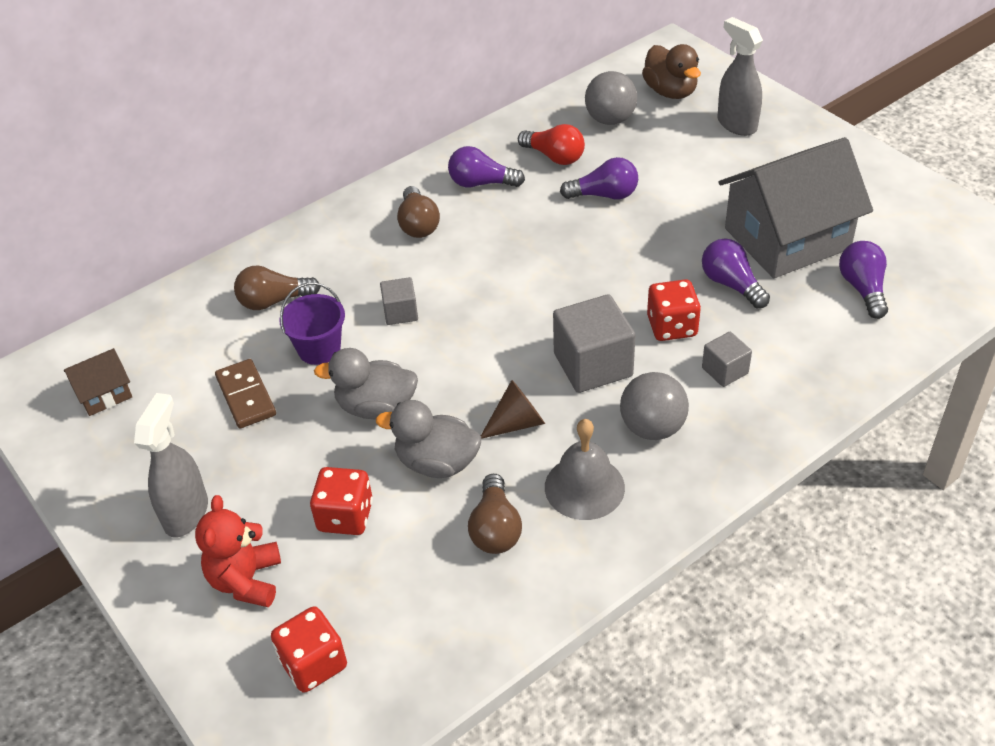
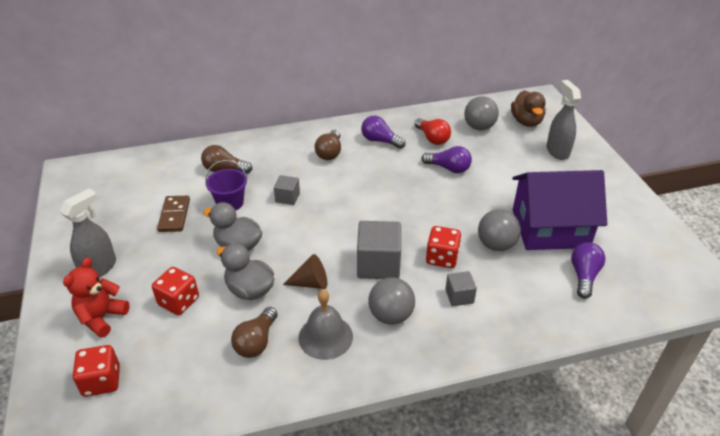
camera: 20 degrees right, 5 degrees down
brown house [64,348,132,416] -> none
purple light bulb [702,238,770,308] -> grey ball [478,209,521,251]
grey house [718,137,873,278] -> purple house [512,170,607,250]

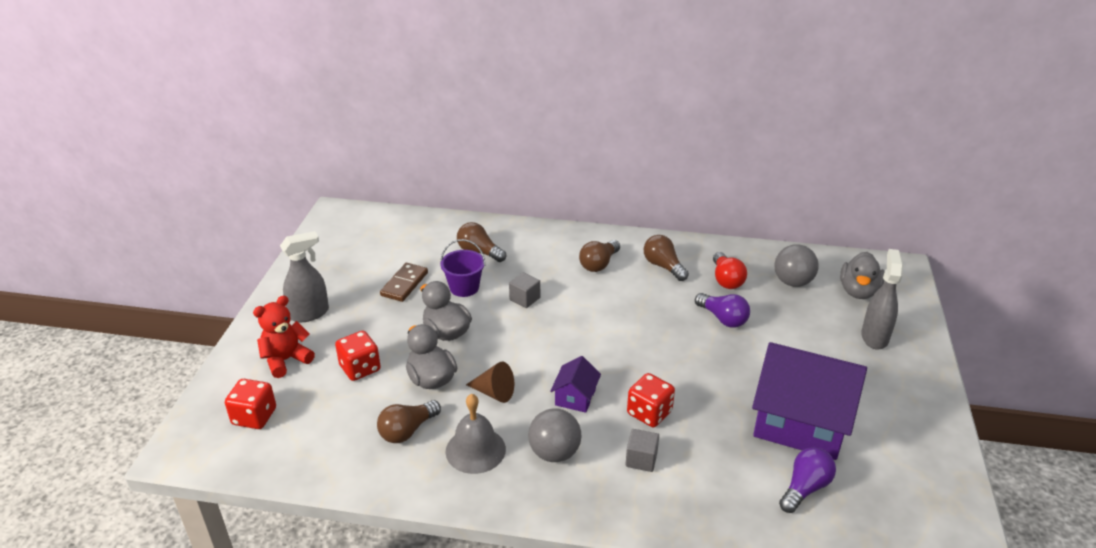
camera: 25 degrees right, 5 degrees down
grey cube [357,221,401,279] -> purple house [550,356,601,413]
purple light bulb [361,116,406,149] -> brown light bulb [644,235,689,281]
grey ball [478,209,521,251] -> none
brown duck [511,90,546,127] -> grey duck [840,252,885,299]

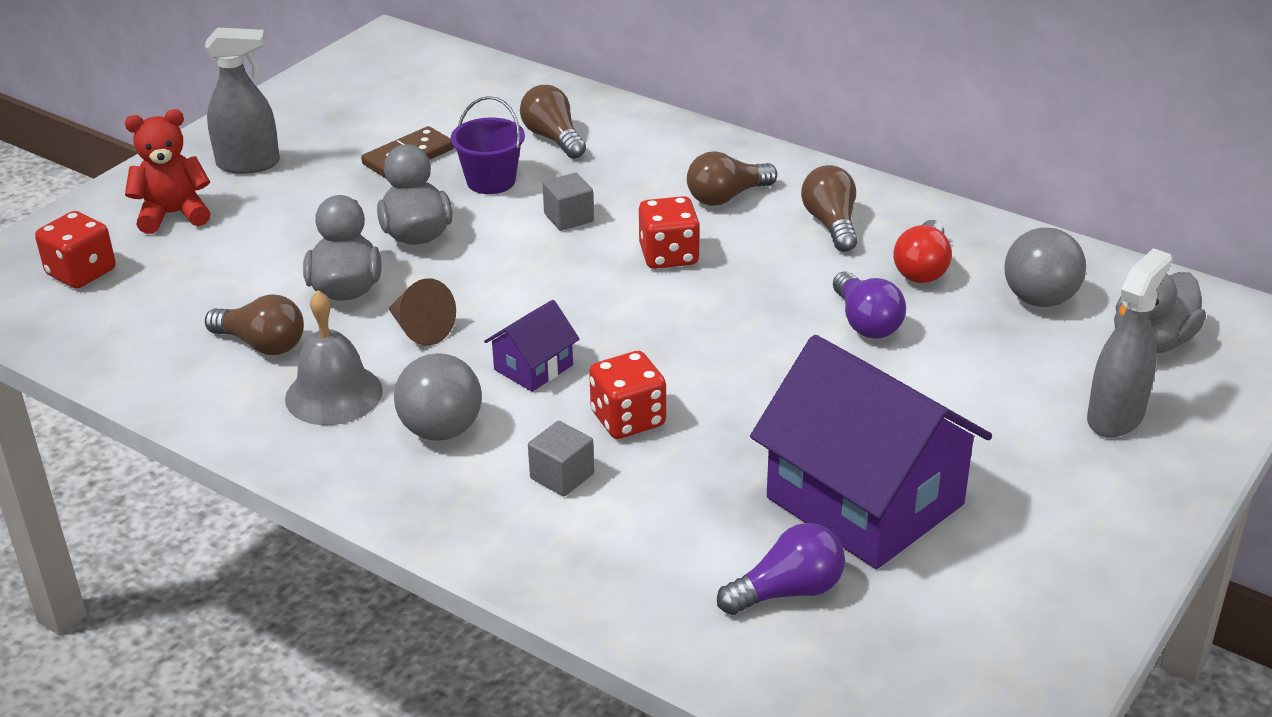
camera: 25 degrees right, 0 degrees up
red dice [335,331,381,381] -> red dice moved to [639,196,700,269]
brown light bulb [377,400,441,443] -> brown light bulb turned 135 degrees counterclockwise [205,294,304,355]

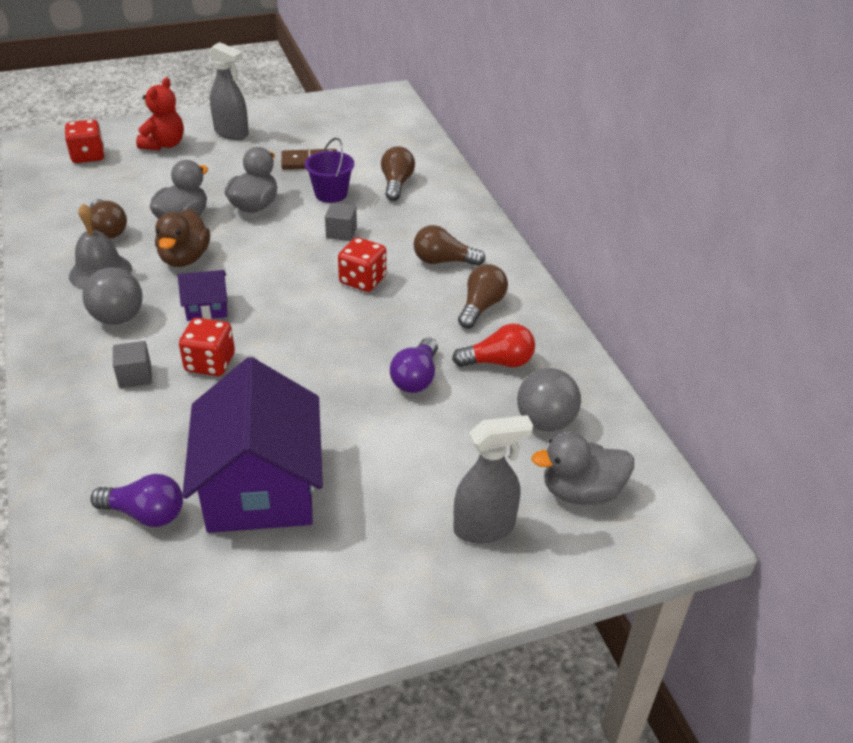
camera: 35 degrees right, 5 degrees up
red teddy bear [125,109,211,234] -> red teddy bear turned 90 degrees clockwise [136,77,184,150]
brown cone [388,278,456,345] -> brown duck [155,209,210,267]
red light bulb [893,220,952,283] -> red light bulb turned 150 degrees counterclockwise [452,323,535,367]

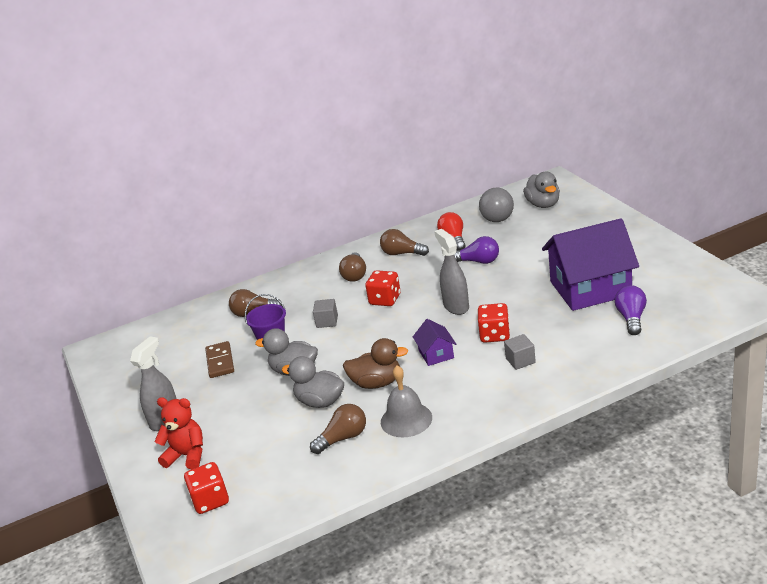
camera: 90 degrees left, 10 degrees down
grey ball [82,267,143,325] -> none
grey spray bottle [453,415,533,544] -> grey spray bottle moved to [434,229,469,315]

